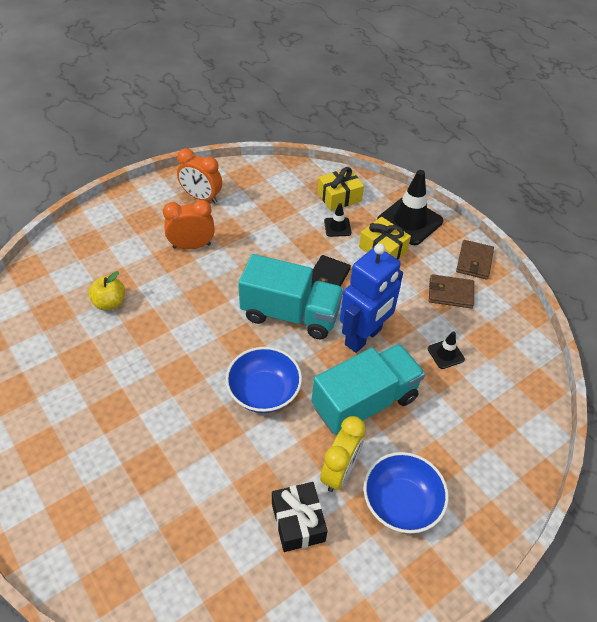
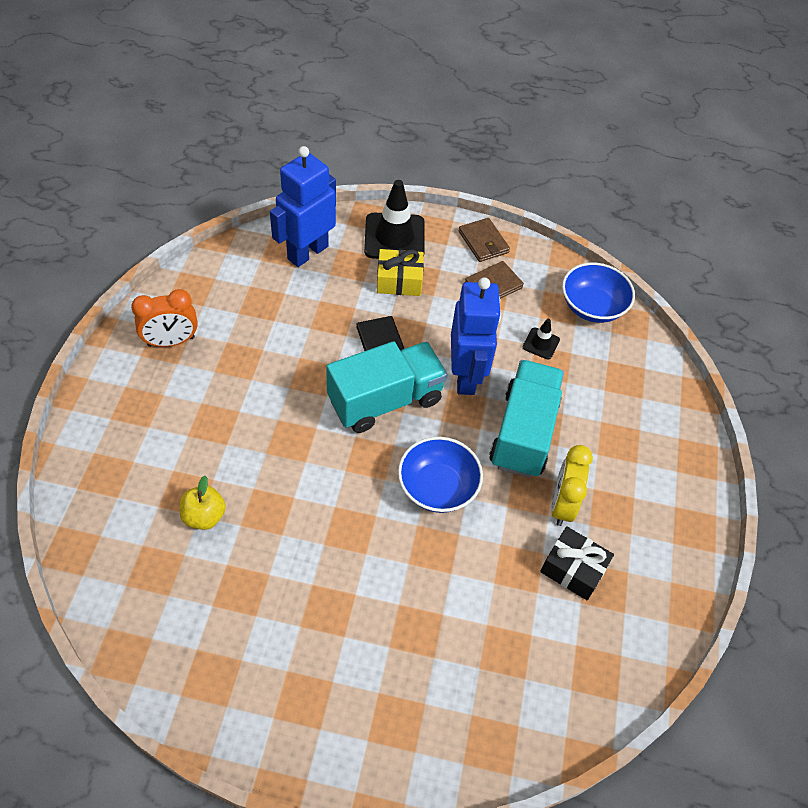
camera: 45 degrees left, 5 degrees up
orange clock [163,200,215,249] -> none
yellow gift [318,167,364,211] -> blue robot [270,146,336,267]
yellow clock [320,416,366,492] -> yellow clock turned 150 degrees counterclockwise [551,445,593,526]
black traffic cone [324,203,351,237] -> none
blue bowl [363,452,449,533] -> blue bowl moved to [562,263,635,323]

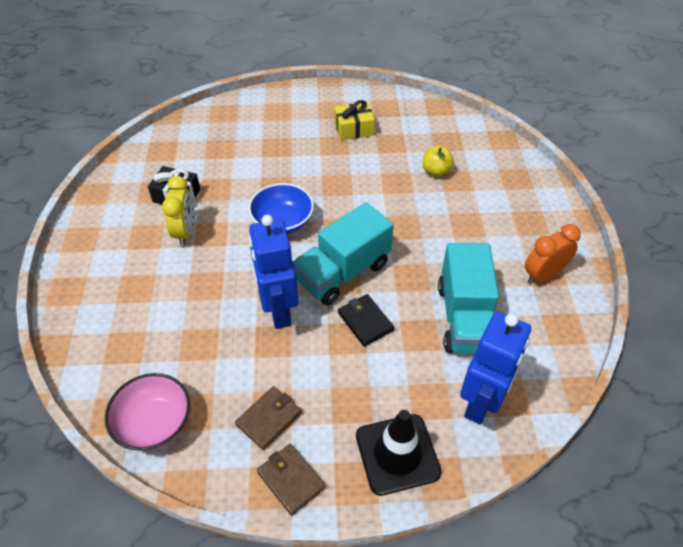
camera: 170 degrees right, 5 degrees down
yellow gift [377,249,424,296] -> yellow gift moved to [334,100,375,140]
turquoise truck [489,360,564,478] -> turquoise truck moved to [438,243,499,353]
black traffic cone [523,319,560,359] -> none
blue bowl [562,263,635,323] -> pink bowl [105,373,190,451]

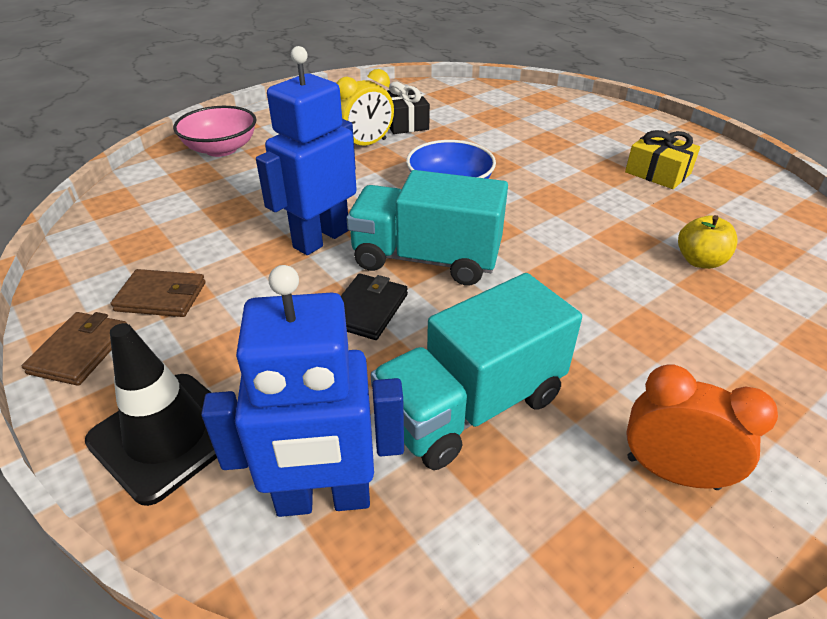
camera: 55 degrees right, 10 degrees down
pink bowl [105,373,190,451] -> pink bowl moved to [173,106,256,157]

